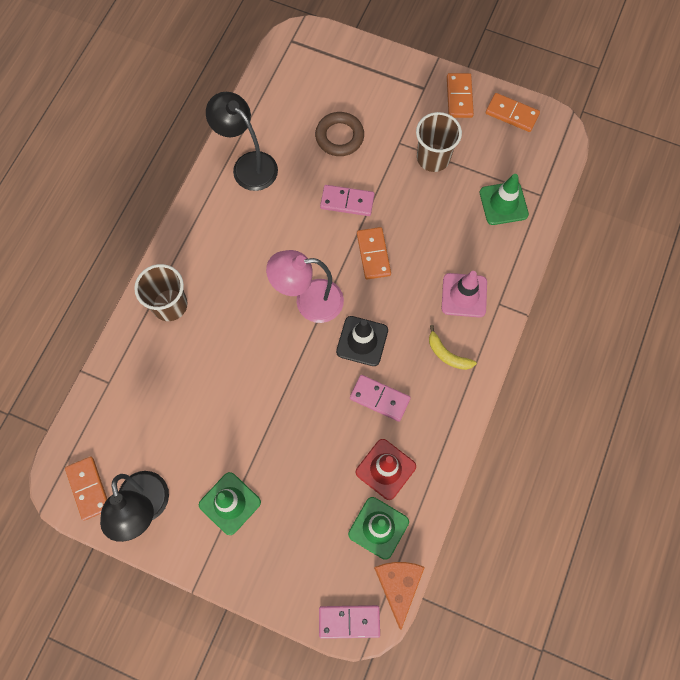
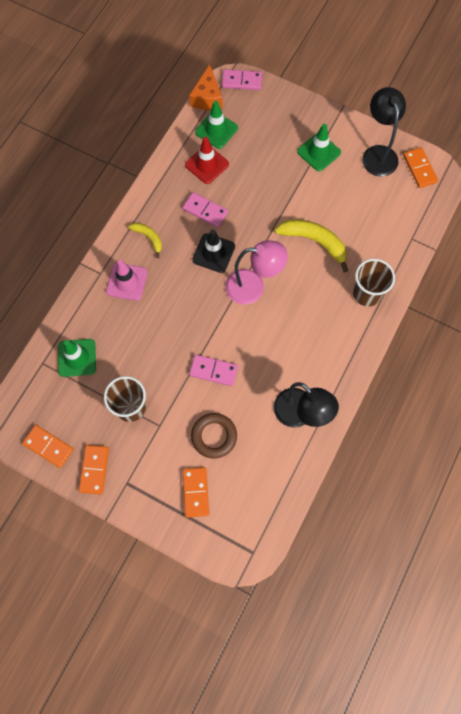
camera: 175 degrees left, 0 degrees up
orange domino [357,227,391,280] -> orange domino moved to [183,467,209,518]
none -> yellow banana [275,219,349,273]

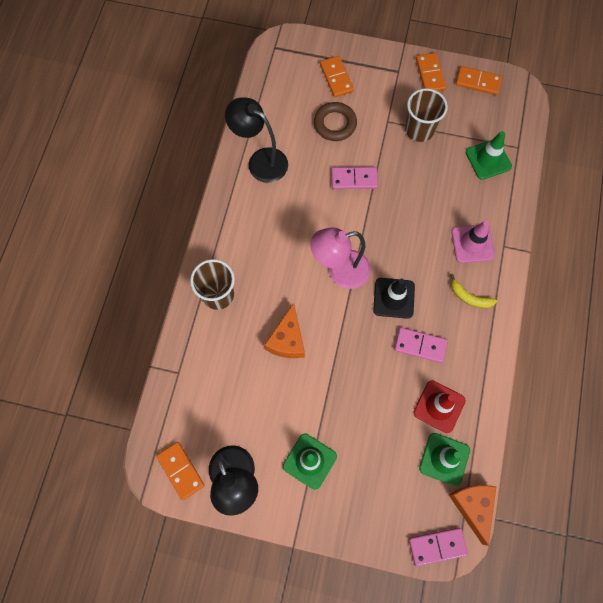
camera: 165 degrees right, 0 degrees up
yellow banana [275,219,349,273] -> orange cheese [264,303,305,358]

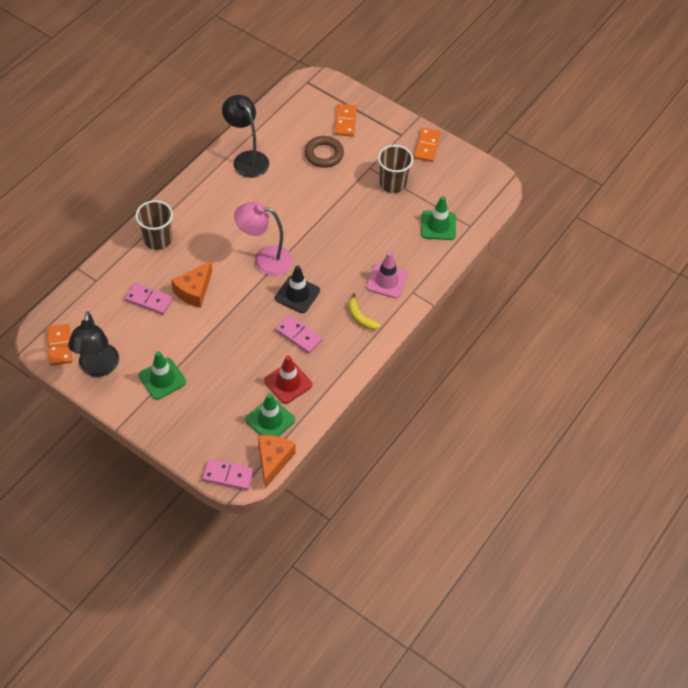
camera: 20 degrees right, 15 degrees down
pink domino [331,167,378,189] -> pink domino moved to [125,283,173,315]
orange domino [456,66,502,95] -> none

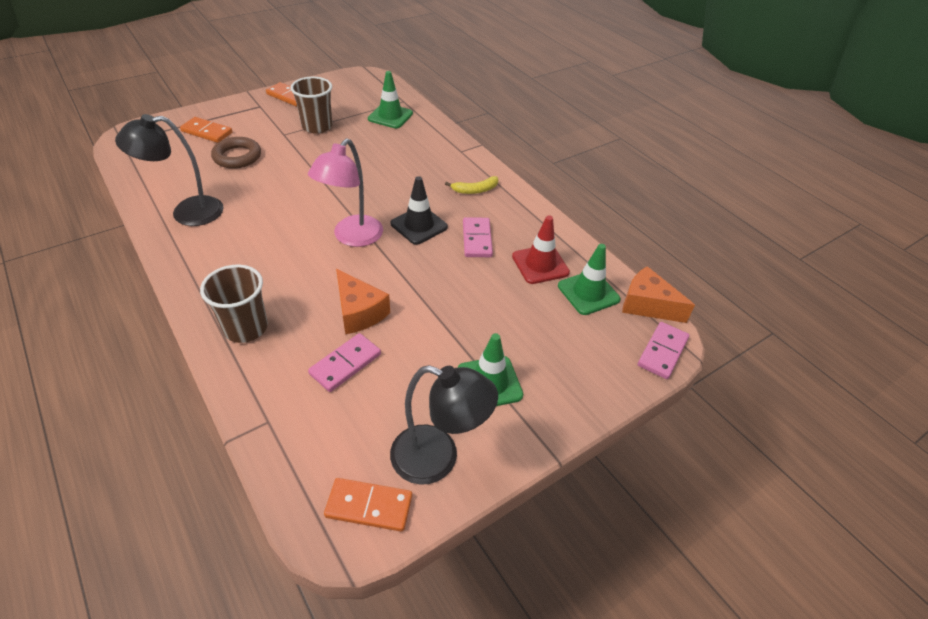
camera: 70 degrees left, 10 degrees down
pink domino [275,315,322,353] -> pink domino turned 60 degrees counterclockwise [463,217,493,257]
pink traffic cone [366,252,408,298] -> none

